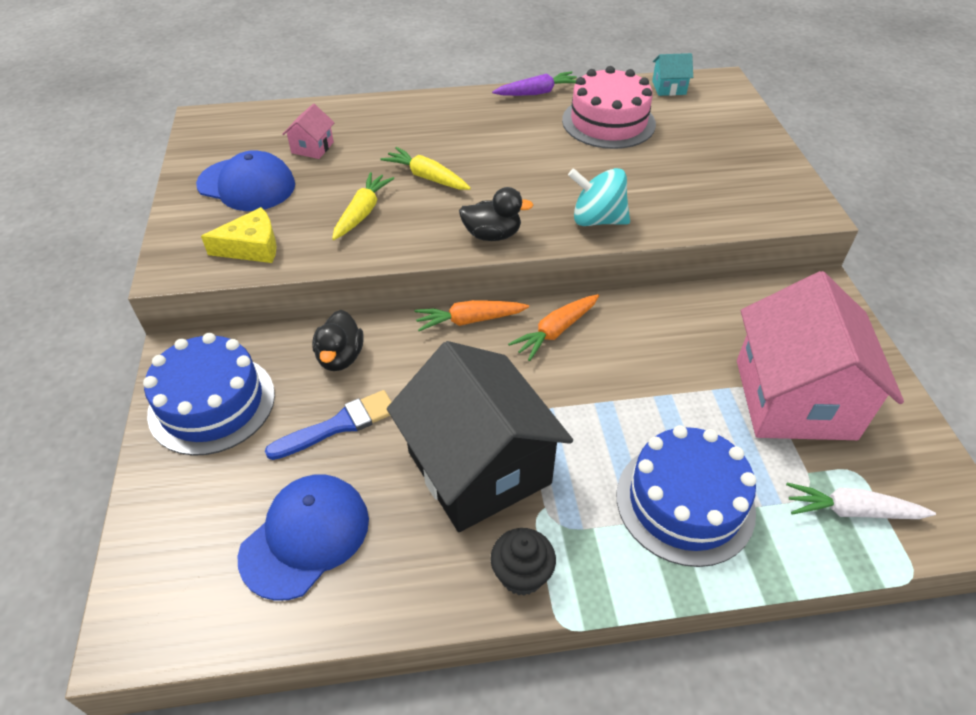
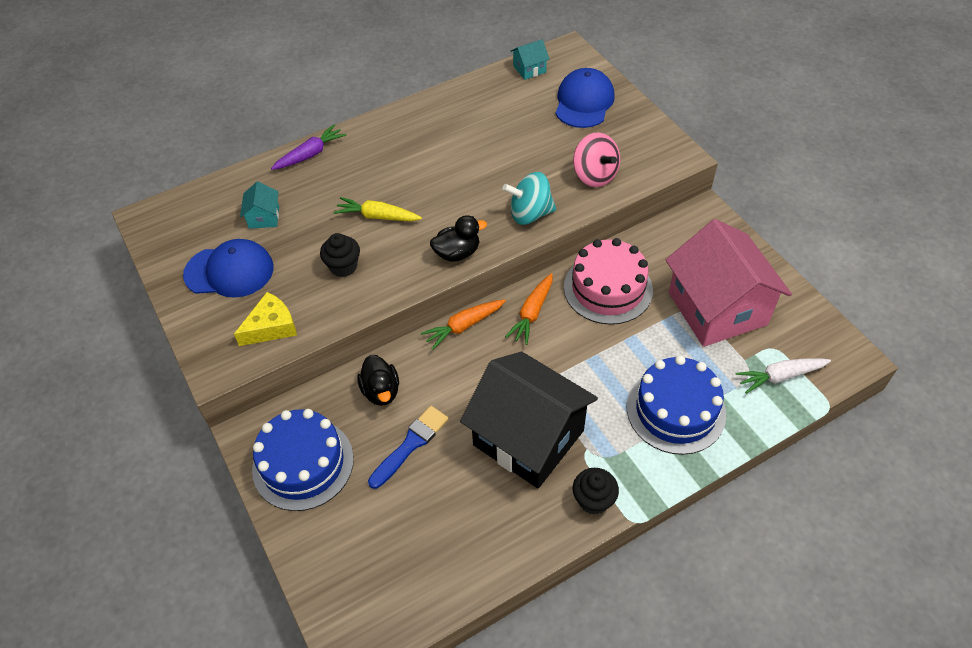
camera: 20 degrees left, 5 degrees up
blue cap [238,474,369,601] -> blue cap moved to [555,68,615,128]
pink house [282,104,335,159] -> turquoise house [240,182,279,229]
yellow carrot [332,172,394,240] -> black cupcake [320,233,360,277]
purple carrot [492,71,577,96] -> purple carrot moved to [271,124,347,170]
pink cake [562,66,656,149] -> pink cake moved to [564,238,653,325]
none -> pink spinning top [573,132,620,187]

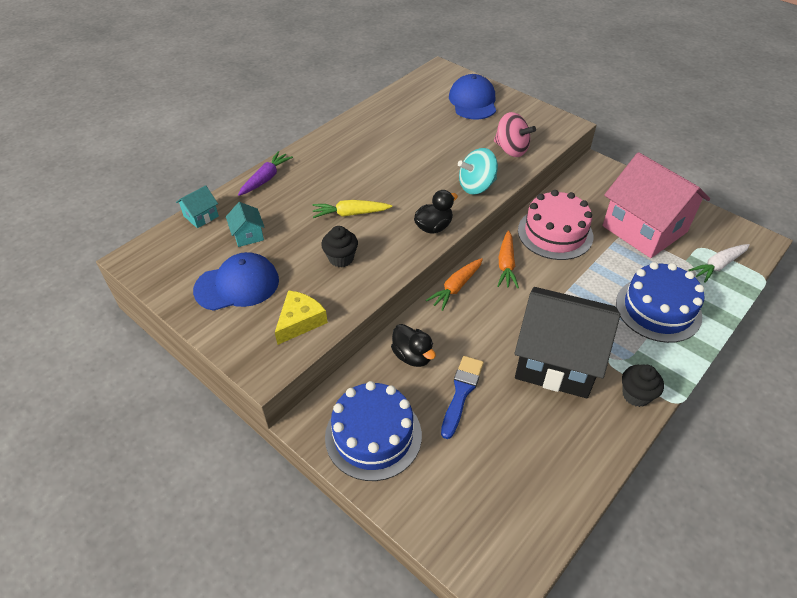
camera: 20 degrees left, 5 degrees down
turquoise house [511,39,550,80] -> turquoise house moved to [176,185,219,228]

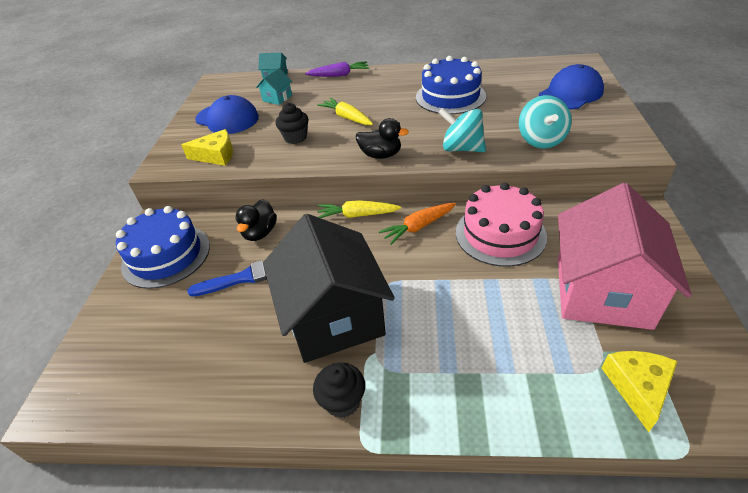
camera: 55 degrees right, 5 degrees down
orange carrot [426,258,483,311] -> yellow carrot [317,200,401,218]
pink spinning top [494,112,536,157] -> turquoise spinning top [519,95,572,149]
blue cake [616,262,705,343] -> blue cake moved to [416,56,486,114]
white carrot [688,244,750,283] -> yellow cheese [602,351,677,432]

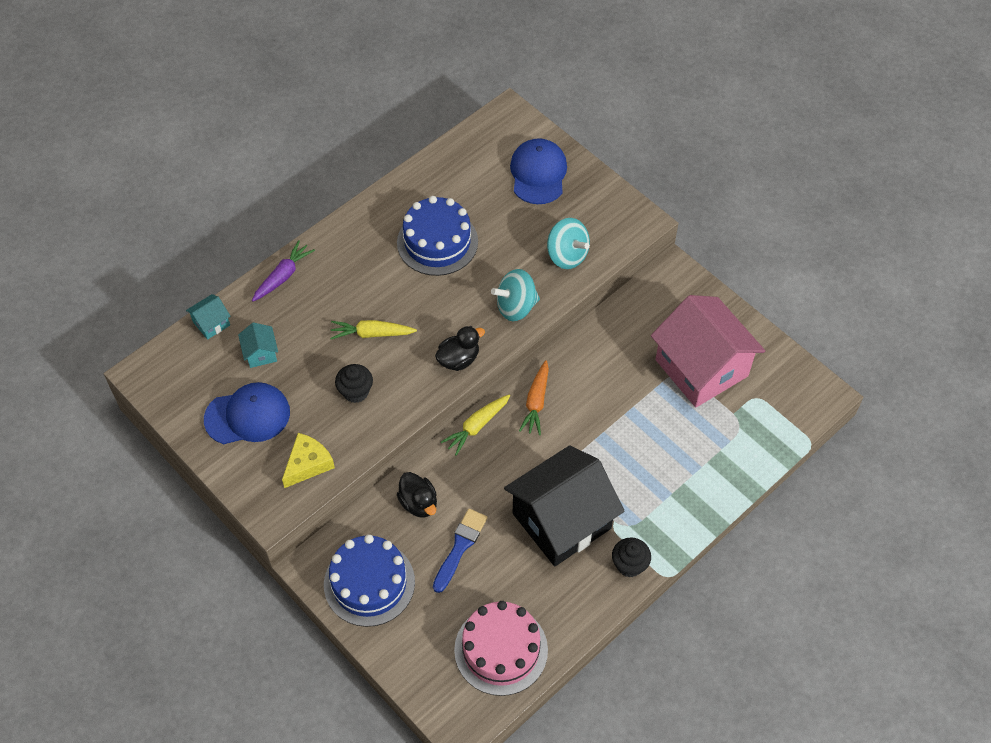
camera: 50 degrees left, 15 degrees up
black house [263,214,395,363] -> black house turned 60 degrees counterclockwise [504,445,624,566]
pink cake [456,183,547,267] -> pink cake moved to [454,601,548,696]
yellow cheese [602,351,677,432] -> none

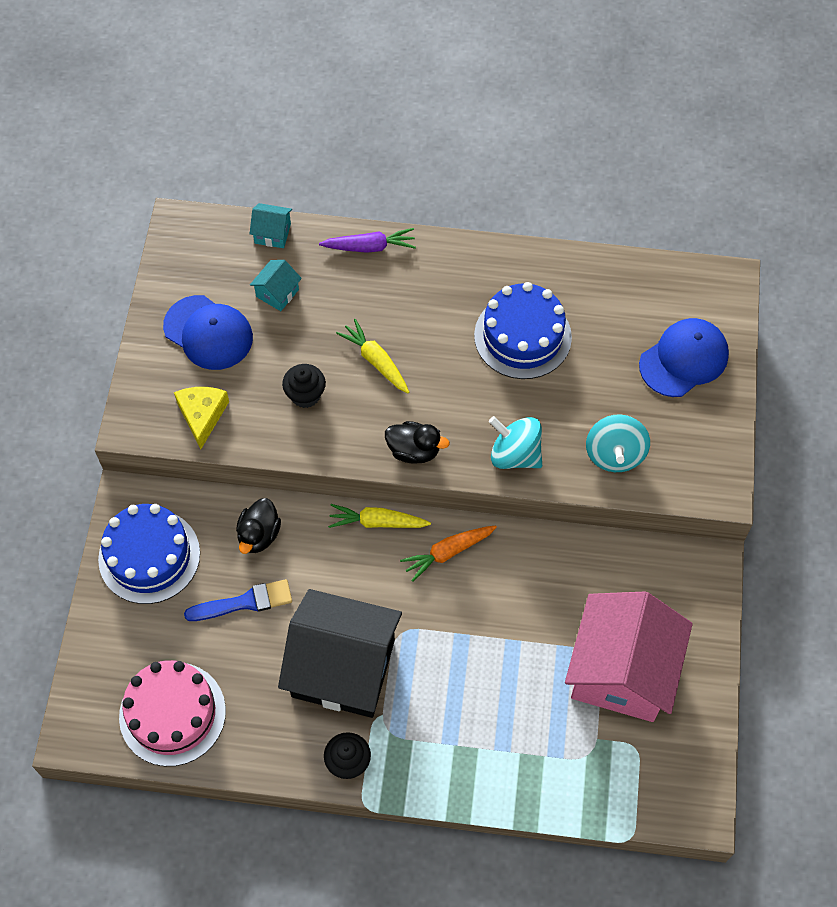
camera: 50 degrees right, 5 degrees up
yellow cheese [282,433,335,488] -> yellow cheese turned 90 degrees counterclockwise [174,387,229,449]

